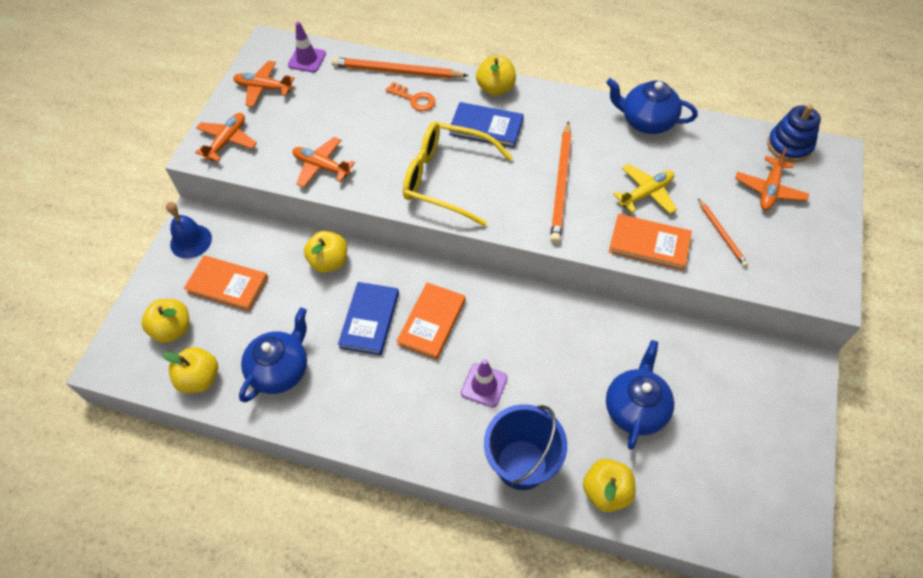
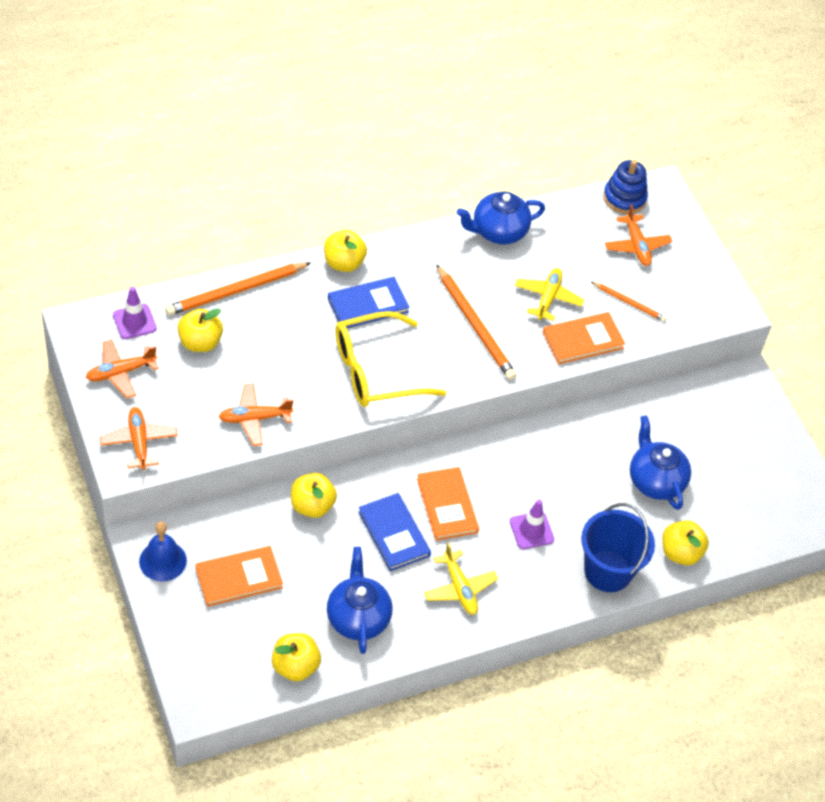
camera: 45 degrees left, 5 degrees down
yellow apple [141,299,190,343] -> yellow apple moved to [178,308,223,352]
orange key [386,82,435,111] -> none
none -> yellow plane [424,543,498,615]

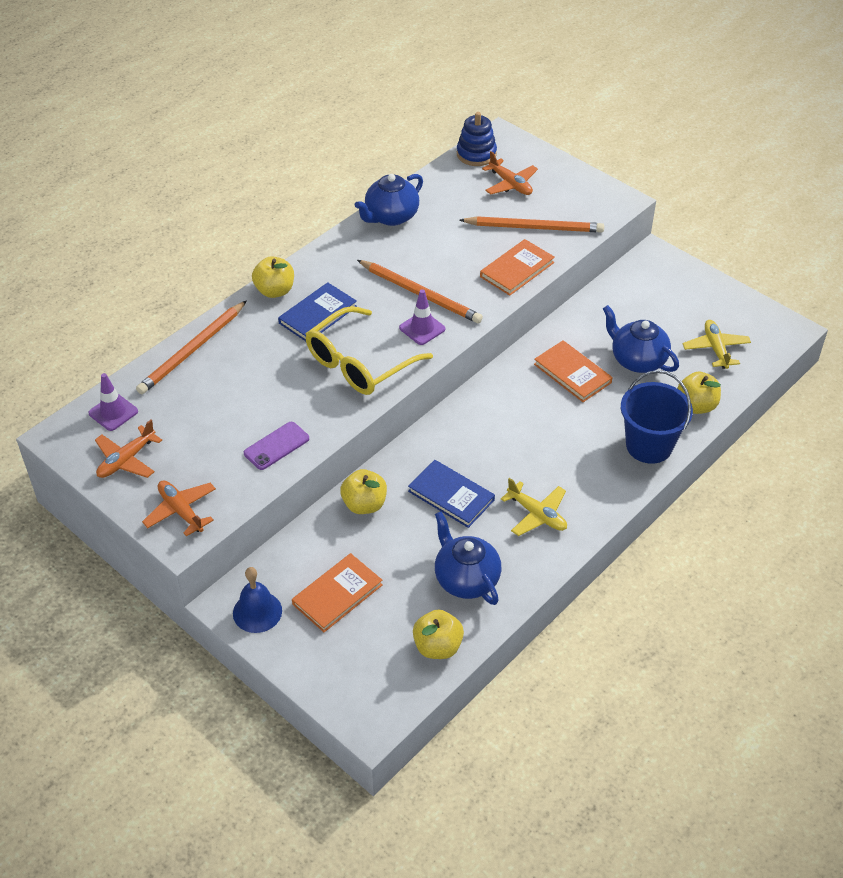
camera: 20 degrees left, 5 degrees down
yellow apple [178,308,223,352] -> none
orange plane [219,383,293,446] -> purple phone [244,422,309,470]
orange book [417,467,479,541] -> orange book moved to [534,340,613,402]
purple traffic cone [510,500,554,549] -> purple traffic cone moved to [399,289,445,345]
yellow plane [515,268,584,321] -> yellow plane moved to [682,320,751,369]
orange pencil [592,282,666,322] -> orange pencil [459,216,604,233], size x1.83

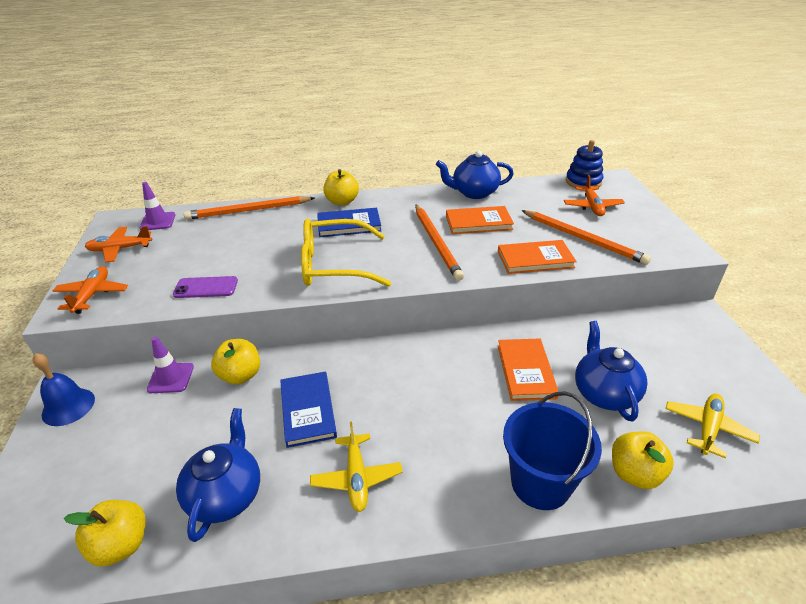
camera: 40 degrees right, 10 degrees down
orange book [292,553,383,632] -> orange book moved to [446,206,514,234]
purple traffic cone [399,289,445,345] -> purple traffic cone moved to [147,337,194,393]

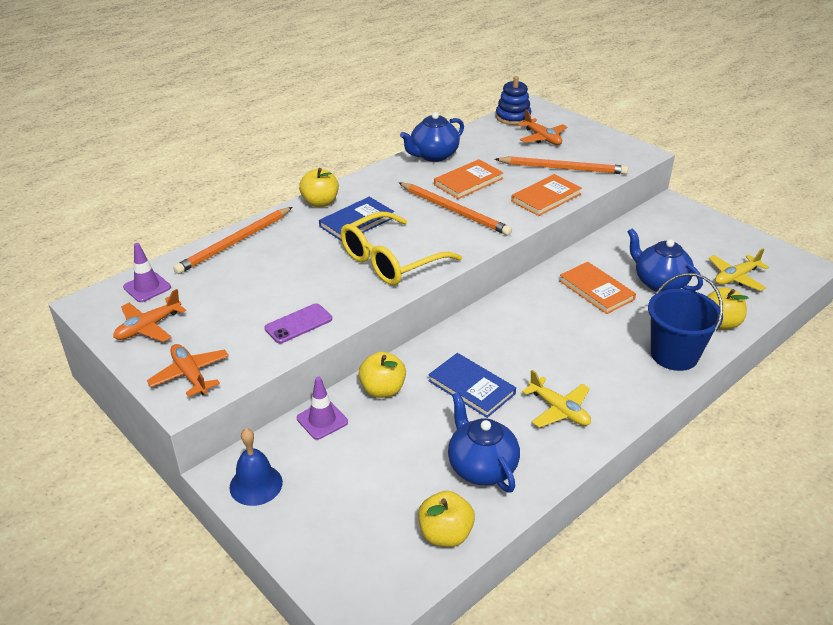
camera: 35 degrees left, 0 degrees up
yellow plane [665,394,760,458] -> yellow plane turned 120 degrees counterclockwise [709,248,769,291]

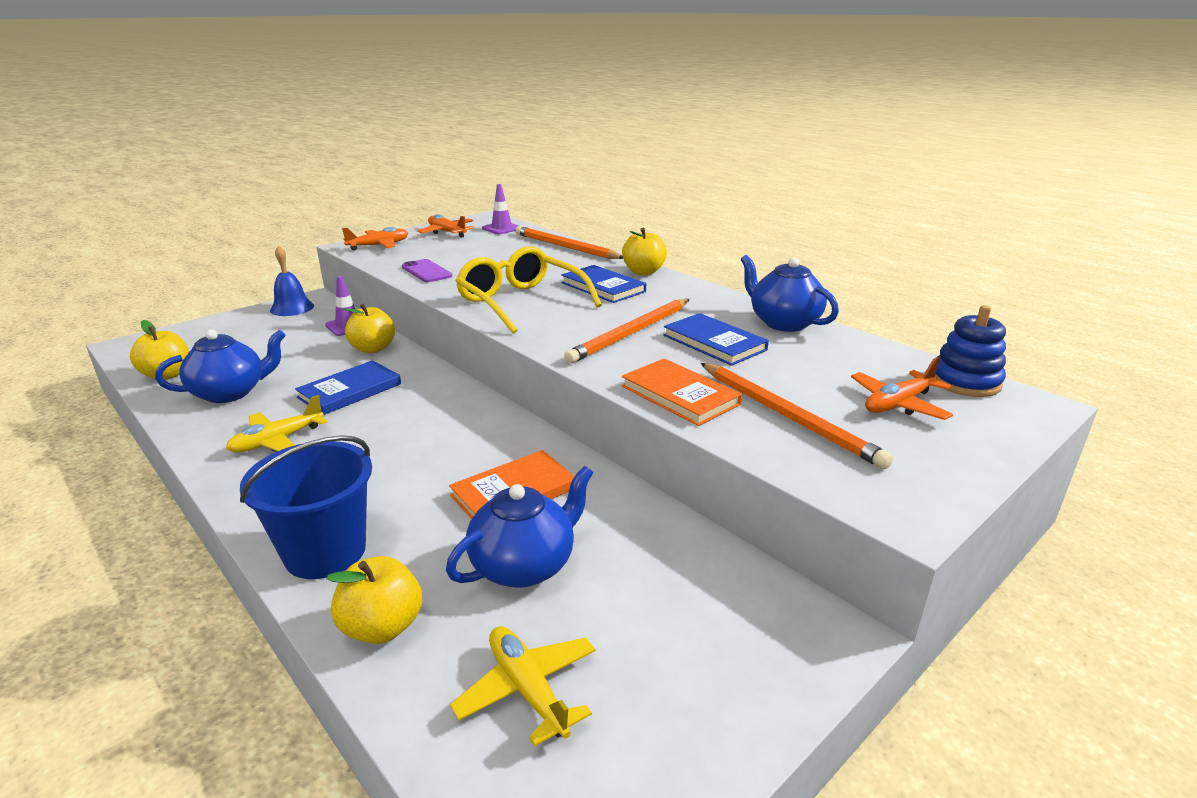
camera: 90 degrees right, 10 degrees down
orange book [434,159,504,199] -> blue book [663,313,769,366]
orange pencil [495,156,628,174] -> orange pencil turned 45 degrees counterclockwise [701,363,893,469]

